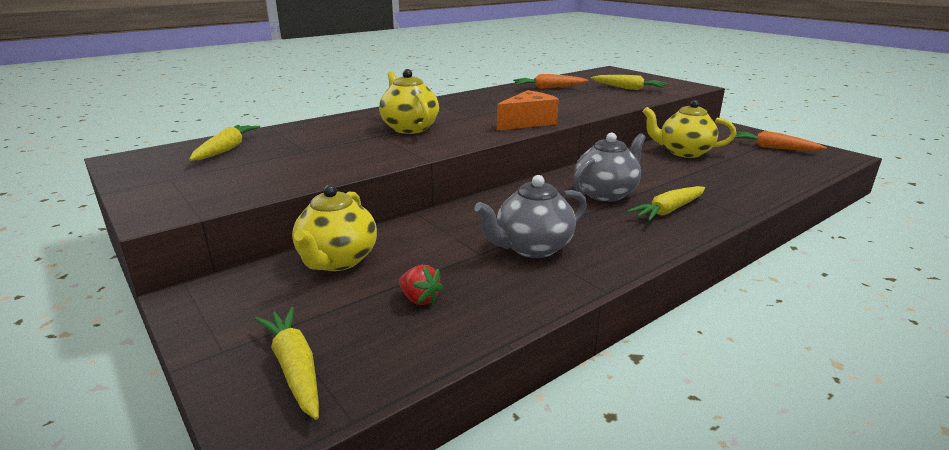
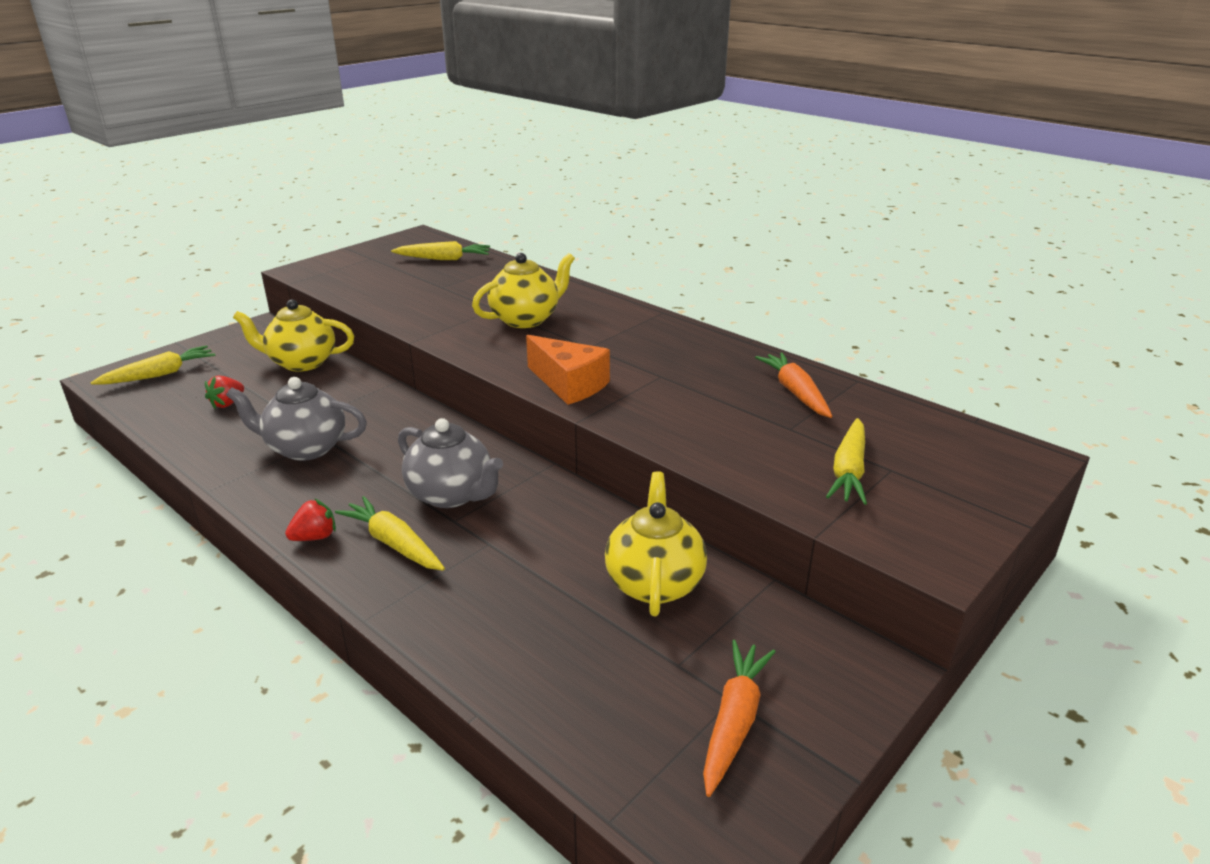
camera: 80 degrees right, 5 degrees up
grey teapot [474,175,587,258] -> grey teapot turned 45 degrees counterclockwise [226,377,367,461]
none -> red strawberry [285,498,336,541]

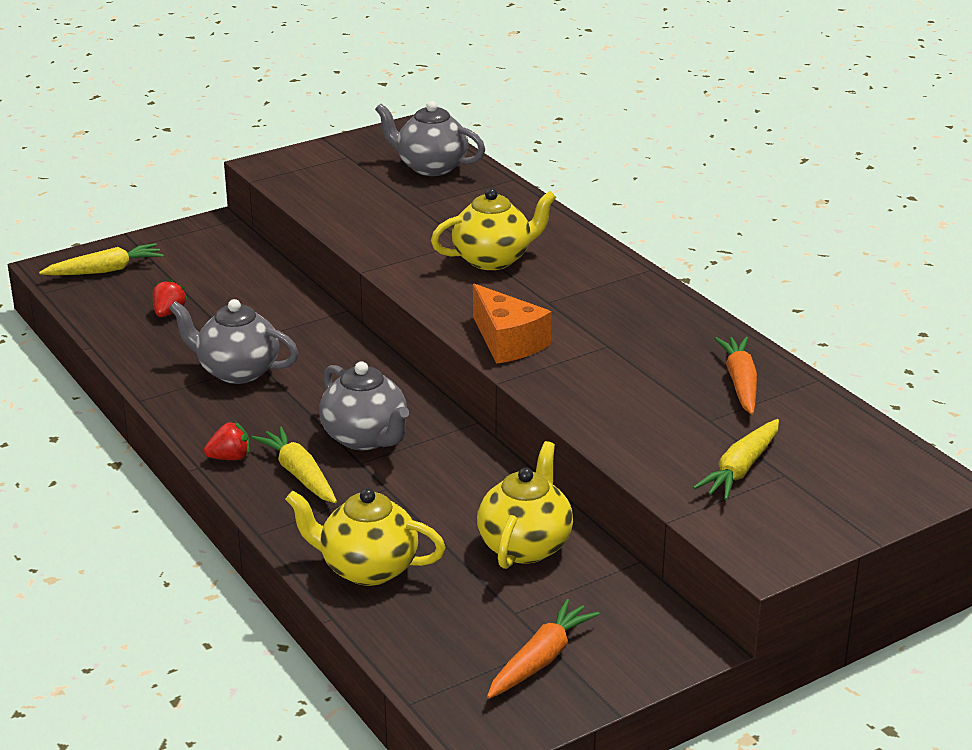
camera: 15 degrees right, 0 degrees up
red strawberry [205,375,244,409] -> red strawberry turned 150 degrees clockwise [153,279,188,317]
yellow teapot [233,299,354,372] -> yellow teapot moved to [285,488,446,586]
yellow carrot [391,241,490,260] -> grey teapot [375,101,485,176]

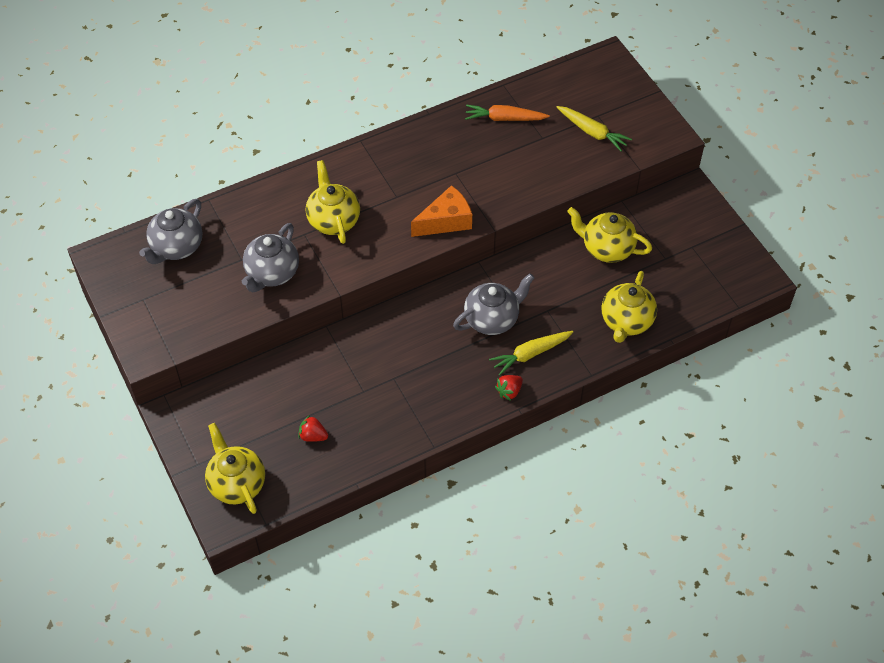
camera: 85 degrees left, 25 degrees up
yellow carrot [39,243,163,276] -> yellow teapot [205,423,265,514]
grey teapot [169,299,299,384] -> grey teapot moved to [242,223,299,292]
red strawberry [204,421,250,460] -> red strawberry turned 120 degrees counterclockwise [495,375,523,401]
orange carrot [487,599,600,699] -> none

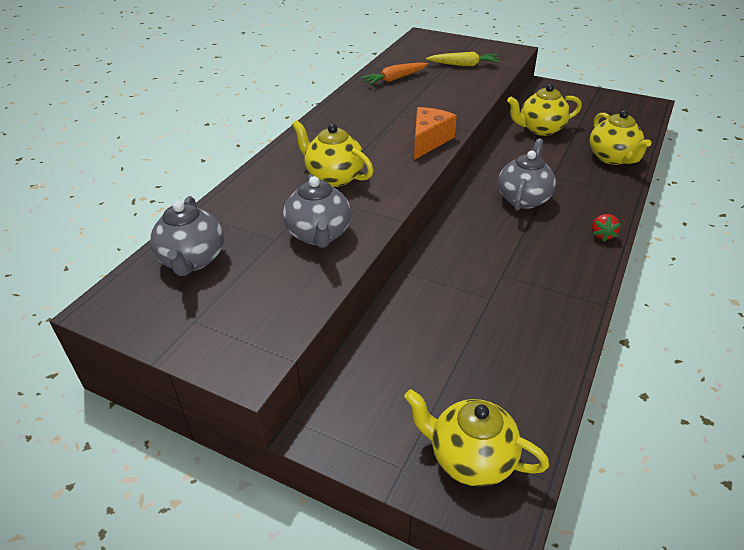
camera: 35 degrees left, 15 degrees down
red strawberry [298,415,328,442] -> none
yellow carrot [489,331,573,376] -> none

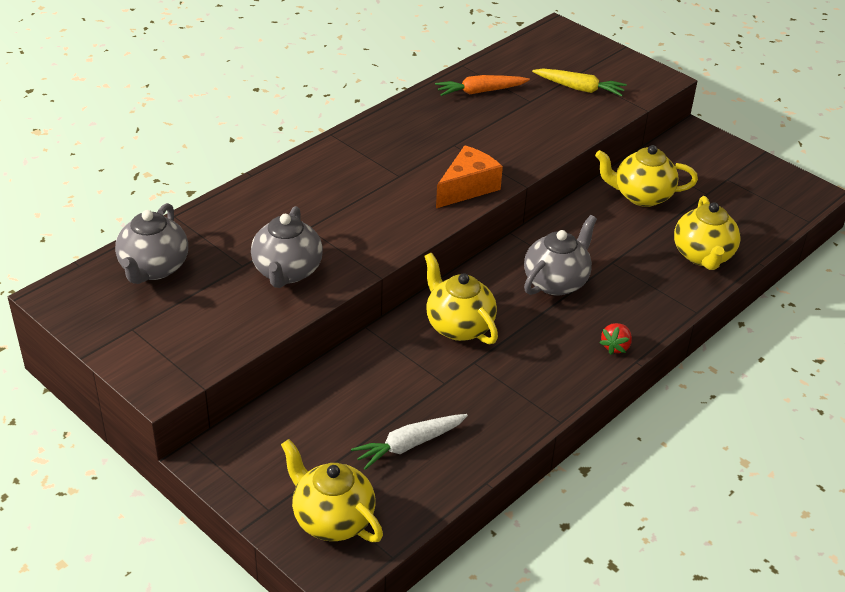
camera: 15 degrees right, 0 degrees up
yellow teapot [292,120,374,187] -> yellow teapot moved to [424,253,498,344]
none -> white carrot [351,414,468,470]

